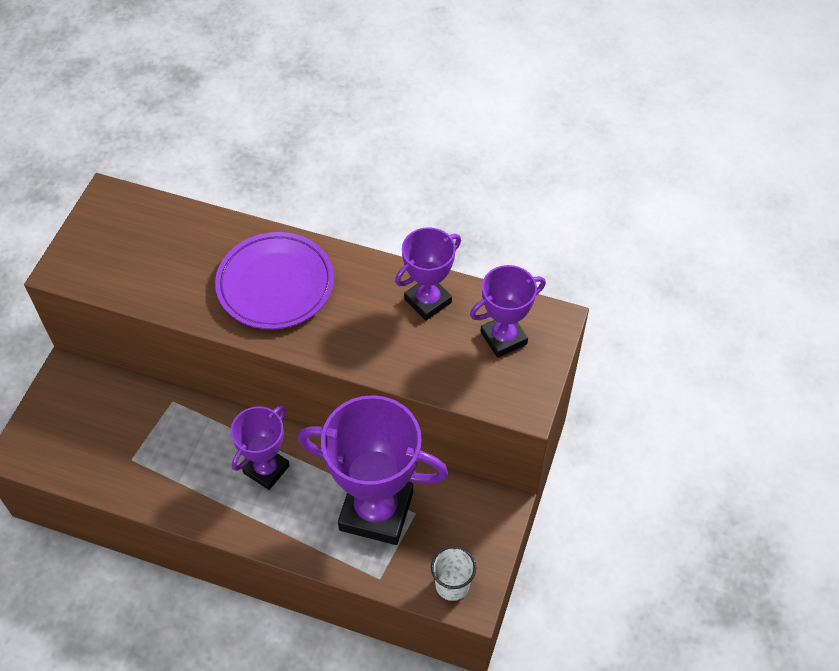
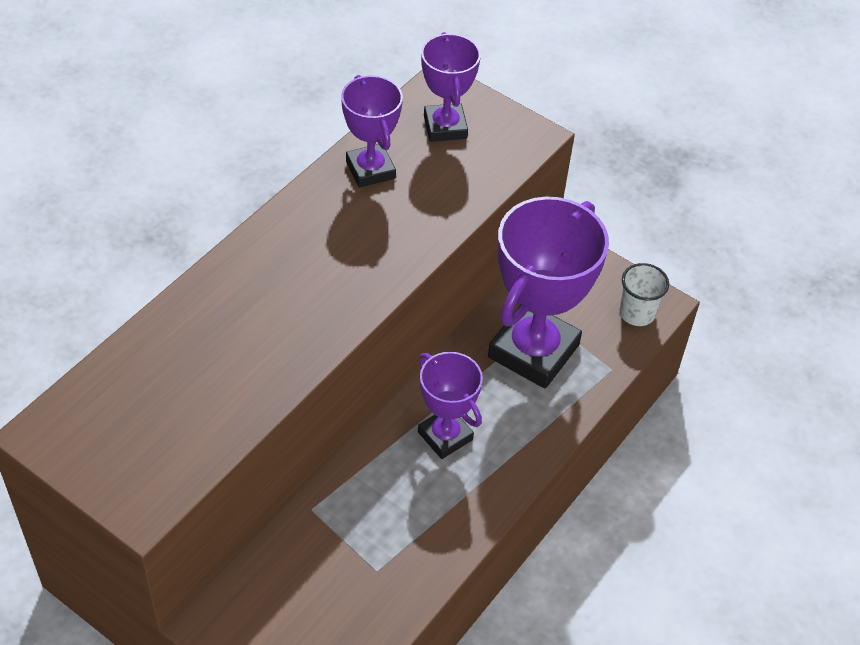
camera: 75 degrees left, 5 degrees down
purple plate [215,232,334,329] -> none

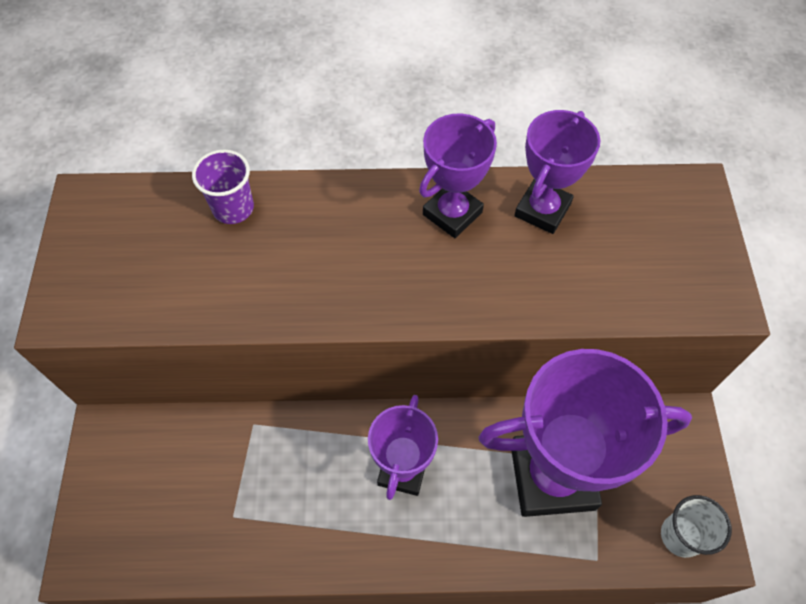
camera: 55 degrees right, 10 degrees up
purple trophy [421,32,481,142] -> purple trophy moved to [419,113,497,238]
none -> purple cup [192,149,254,224]

